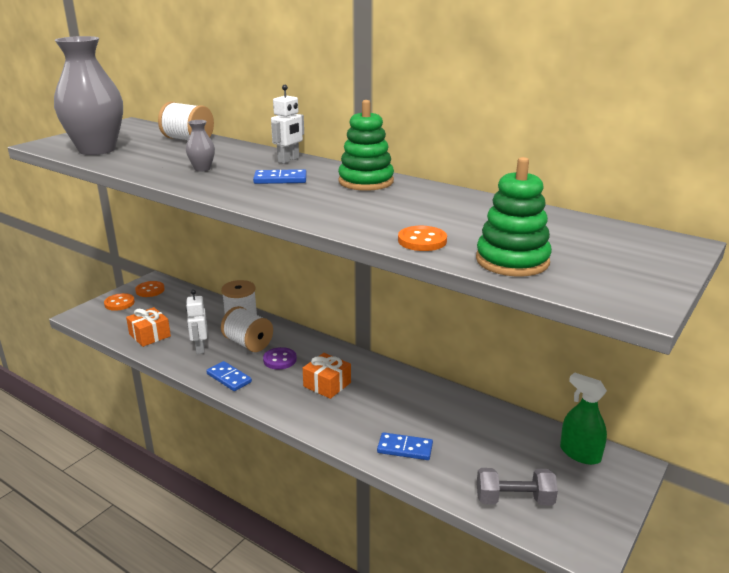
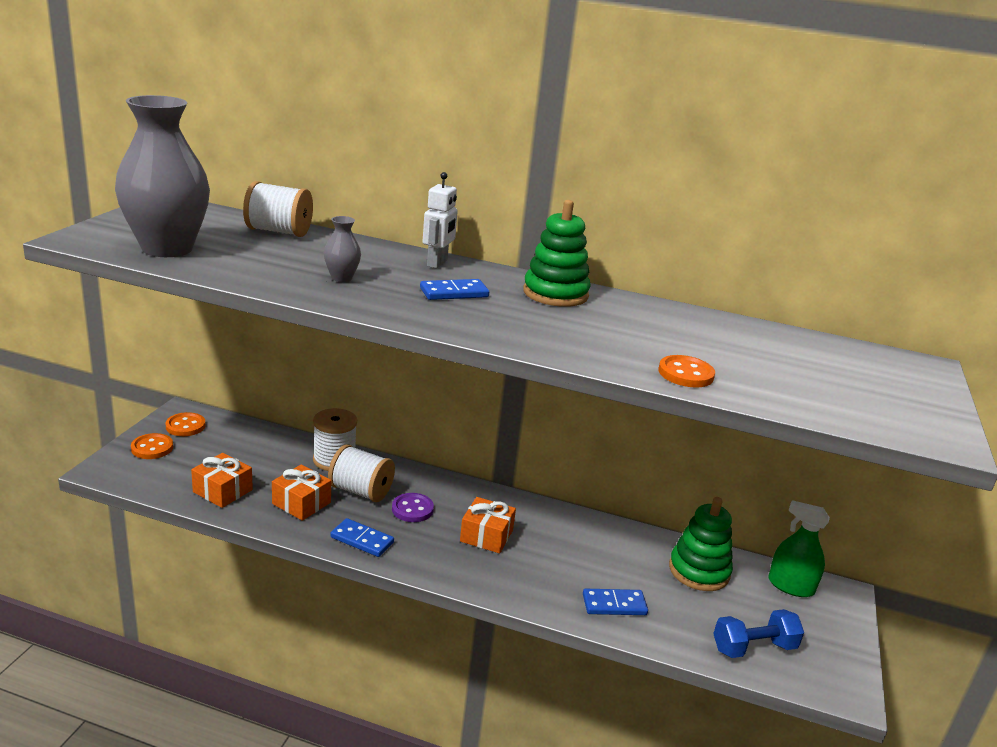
camera: 20 degrees left, 0 degrees up
white robot [186,290,207,354] -> orange gift [272,464,331,521]
green stacking toy [476,157,552,277] -> green stacking toy moved to [669,497,733,591]
grey dumbbell [477,468,558,505] -> blue dumbbell [713,609,804,658]

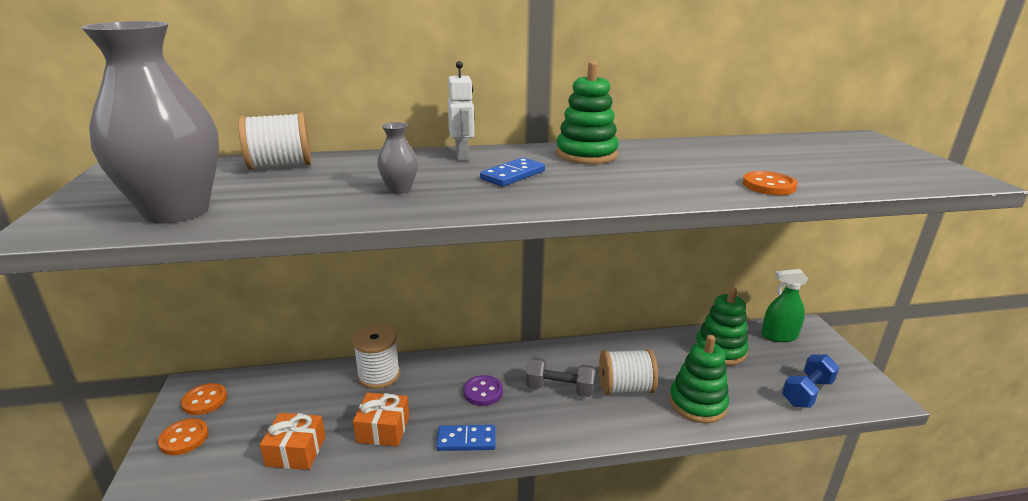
camera: 25 degrees left, 0 degrees up
white spool [328,444,395,502] -> white spool moved to [599,349,658,395]
orange gift [460,497,516,553] -> grey dumbbell [526,357,596,397]
blue domino [583,589,648,615] -> green stacking toy [669,335,729,423]

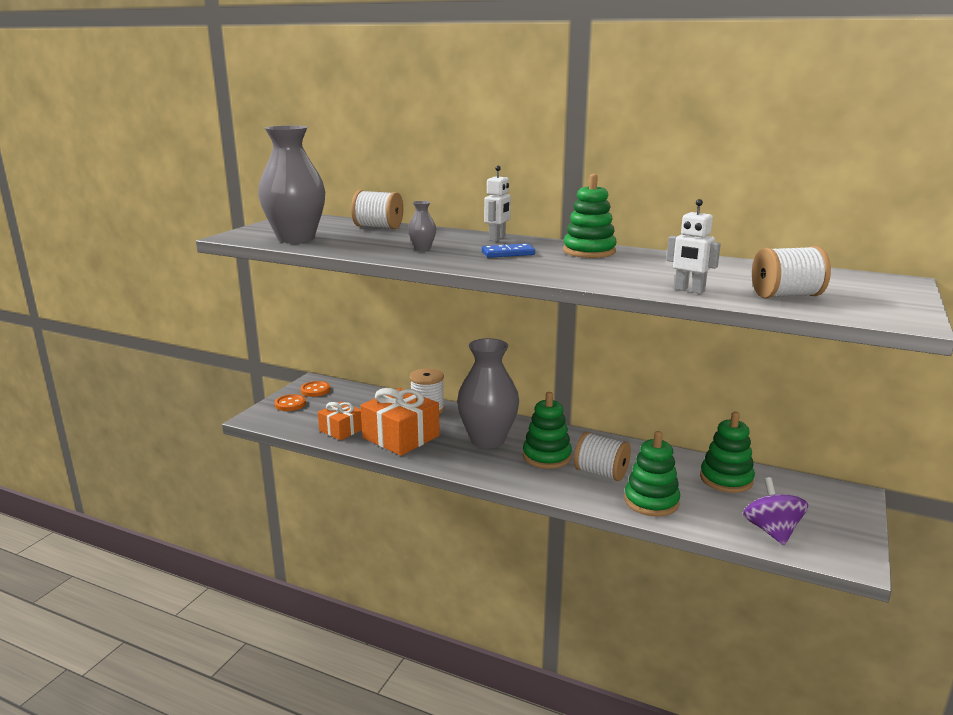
camera: 35 degrees right, 5 degrees down
orange gift [353,392,409,447] -> orange gift [360,388,440,456], size x1.70
blue domino [437,425,496,451] -> none
purple button [464,375,503,406] -> grey vase [457,338,519,448]
grey dumbbell [526,357,596,397] -> green stacking toy [523,392,572,469]
orange button [743,171,798,195] -> white robot [667,199,721,294]
green spray bottle [761,269,808,342] -> none
blue dumbbell [782,354,840,408] -> purple spinning top [743,477,808,545]
none -> white spool [752,246,831,298]

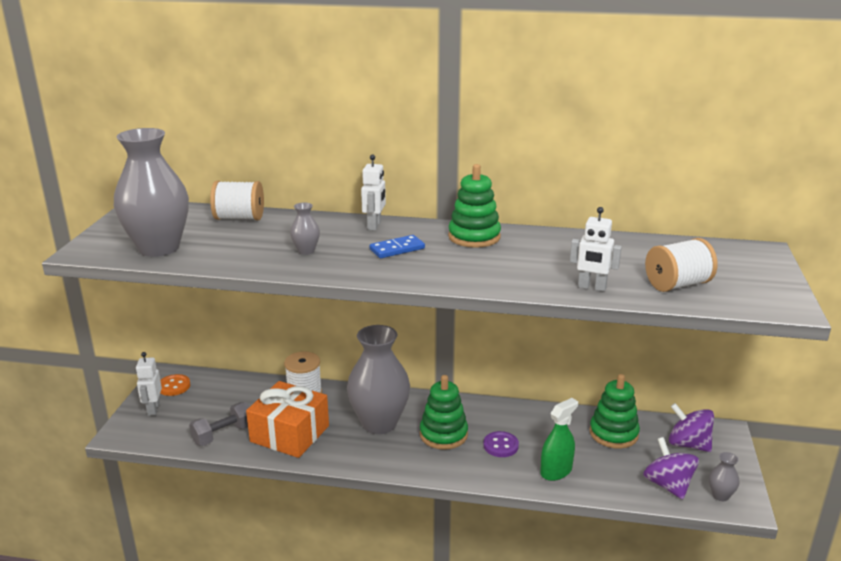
camera: 15 degrees left, 5 degrees up
orange button [275,394,306,411] -> white robot [136,352,162,416]
orange gift [318,401,362,440] -> grey dumbbell [189,402,249,446]
white spool [574,432,631,481] -> purple button [483,431,519,457]
green stacking toy [624,431,680,516] -> green spray bottle [540,398,578,481]
none -> purple spinning top [669,403,714,452]
none -> grey vase [709,452,739,501]

